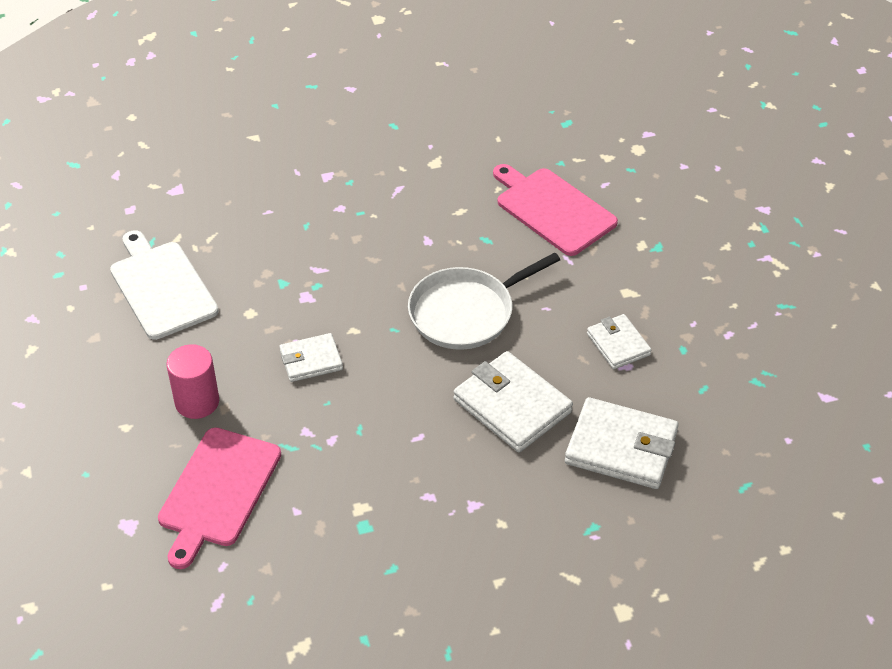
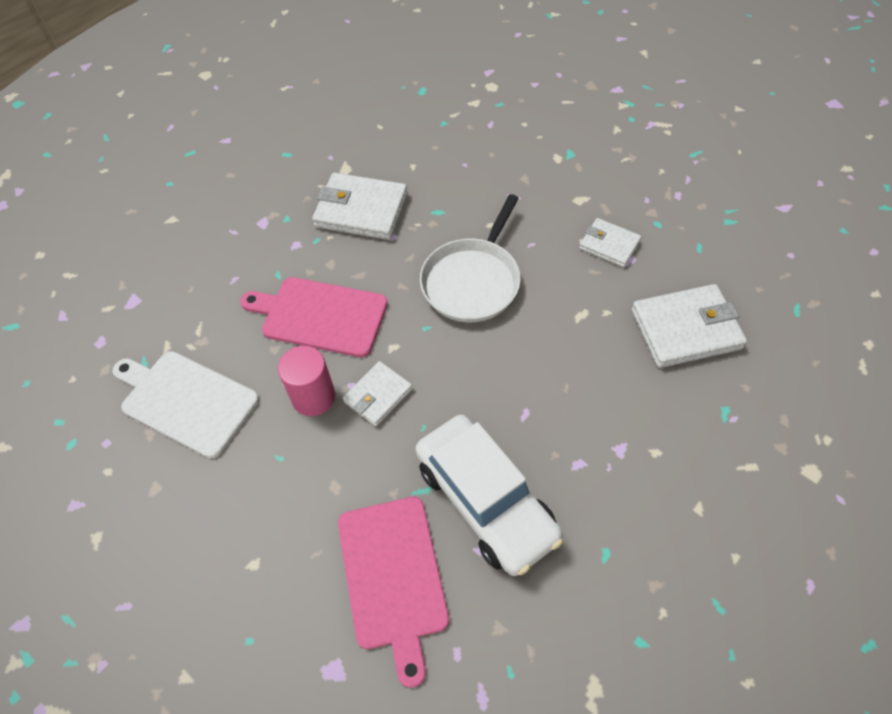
camera: 30 degrees left, 10 degrees up
pink cylinder [167,344,219,419] -> pink cylinder moved to [278,346,335,416]
white wallet [454,351,573,452] -> white wallet moved to [312,173,408,240]
pink cutting board [493,164,618,256] -> pink cutting board moved to [240,277,388,357]
none -> white car [415,415,563,576]

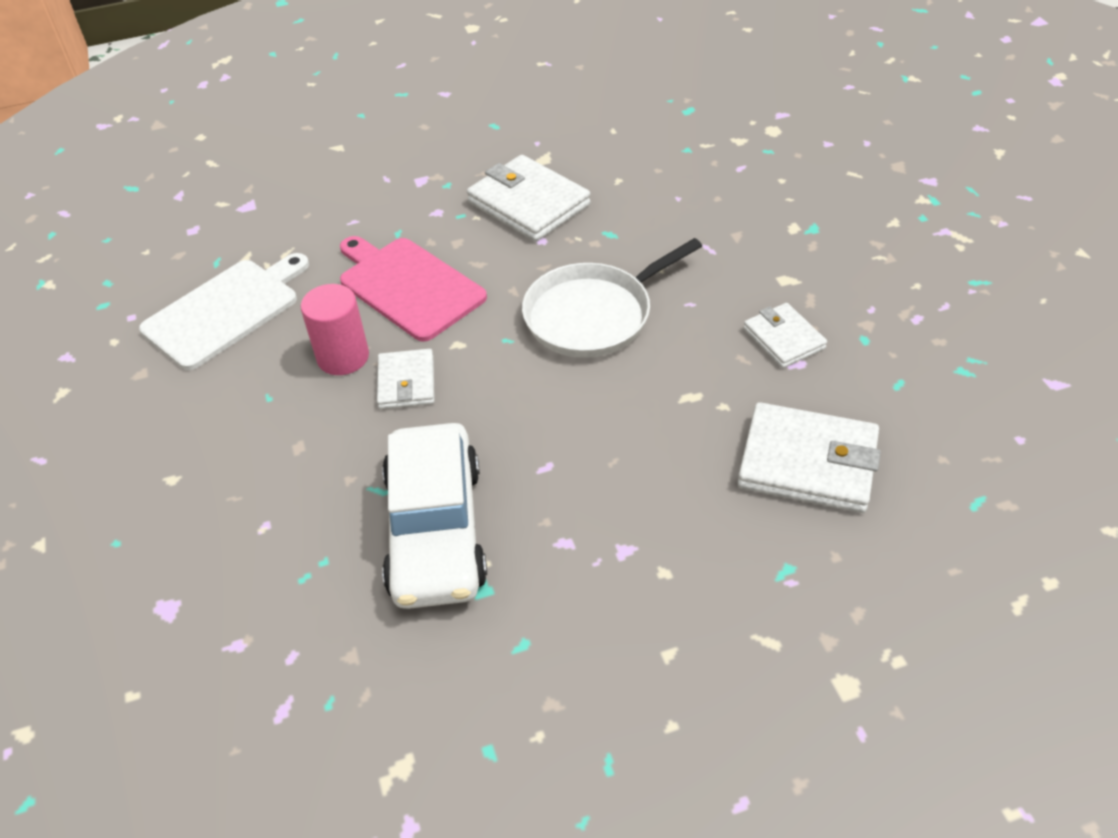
camera: 30 degrees right, 10 degrees down
white cutting board [112,351,259,459] -> white cutting board turned 75 degrees clockwise [139,253,309,370]
pink cutting board [338,497,449,688] -> none
white wallet [343,361,413,426] -> white wallet turned 75 degrees counterclockwise [377,349,435,409]

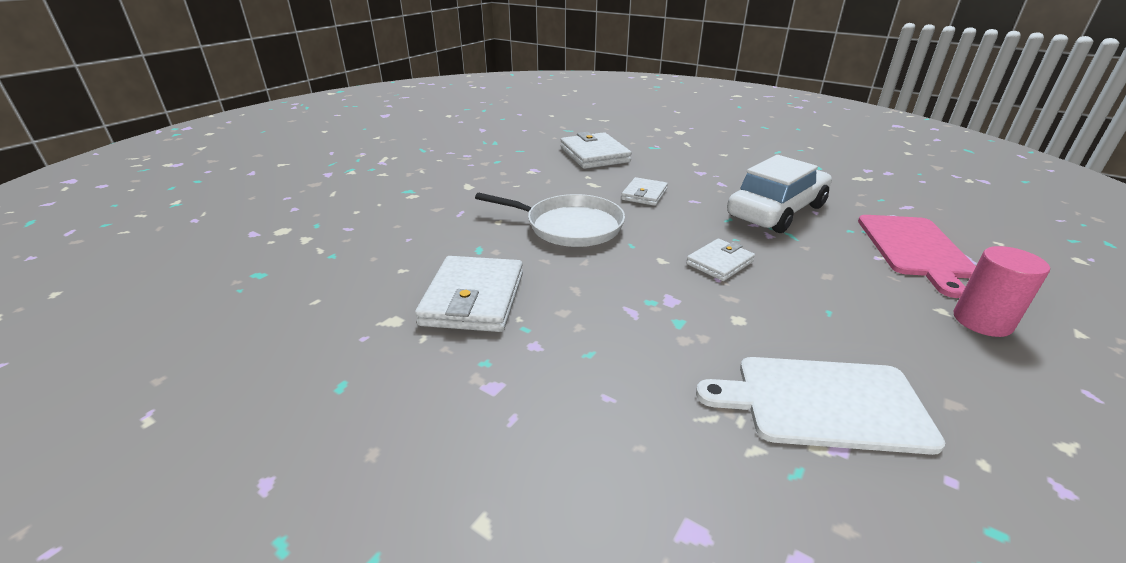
camera: 130 degrees left, 15 degrees down
pink cylinder [301,284,369,375] -> pink cylinder moved to [954,246,1050,337]
pink cutting board [340,236,487,342] -> pink cutting board moved to [858,215,976,298]
white wallet [743,303,827,368] -> white wallet moved to [621,177,668,206]

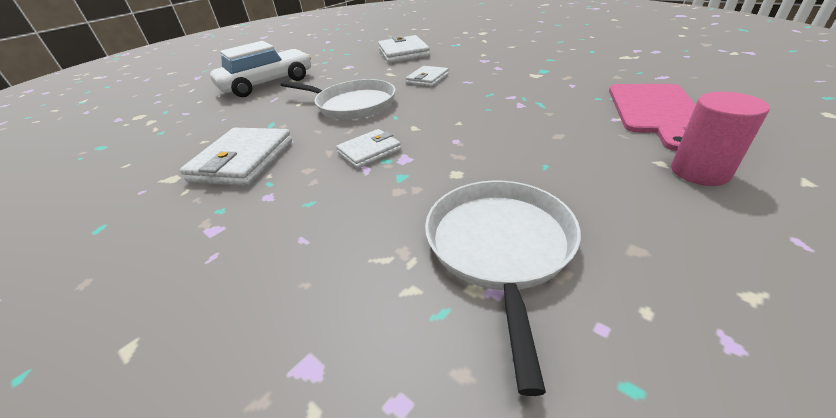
camera: 10 degrees right, 5 degrees up
white wallet [686,239,755,281] -> white wallet moved to [336,129,401,168]
white cutting board [696,357,945,455] -> white pan [425,181,581,396]
white car [727,155,832,233] -> white car moved to [210,41,311,97]

